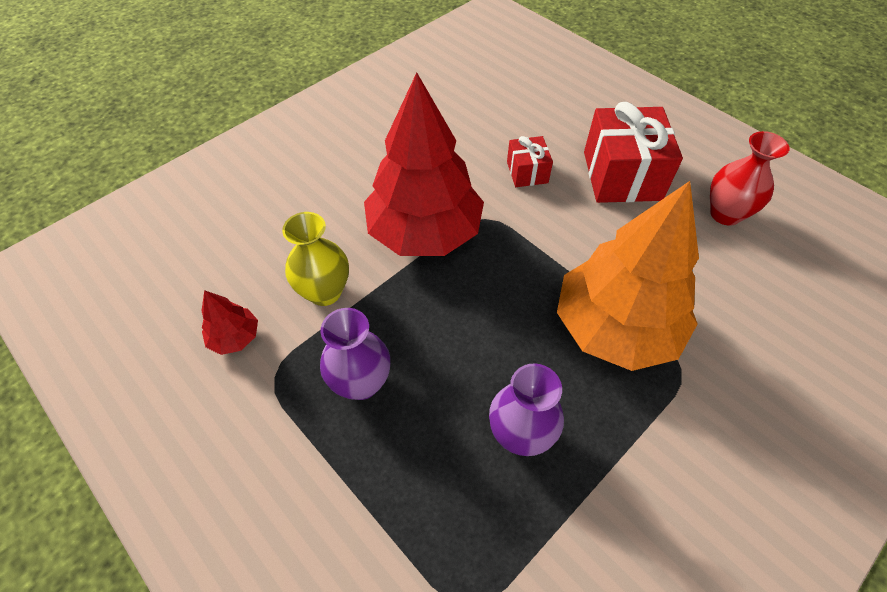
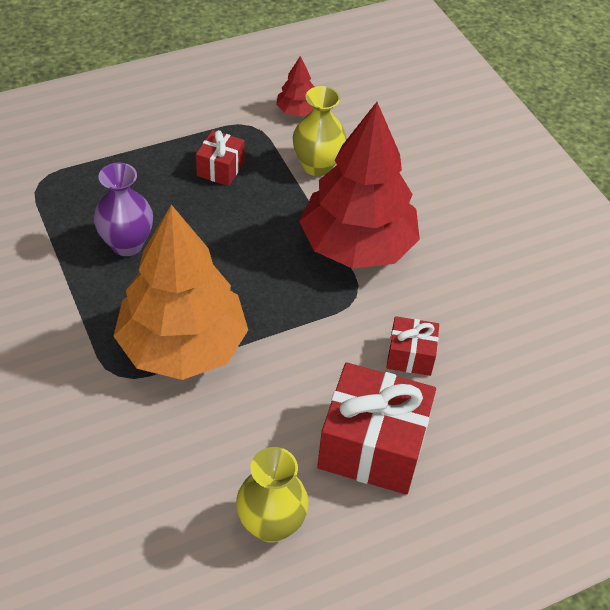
camera: 105 degrees right, 5 degrees down
purple vase [320,308,390,400] -> red gift [196,130,245,186]
red vase [710,131,789,226] -> yellow vase [236,447,309,543]

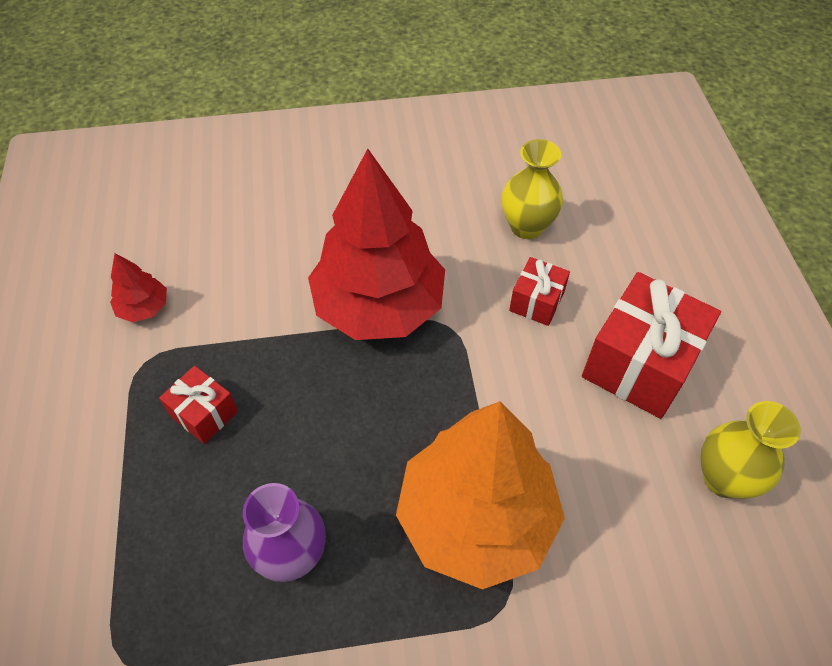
camera: 70 degrees left, 5 degrees up
yellow vase [293,86,347,176] -> yellow vase moved to [502,139,563,239]

